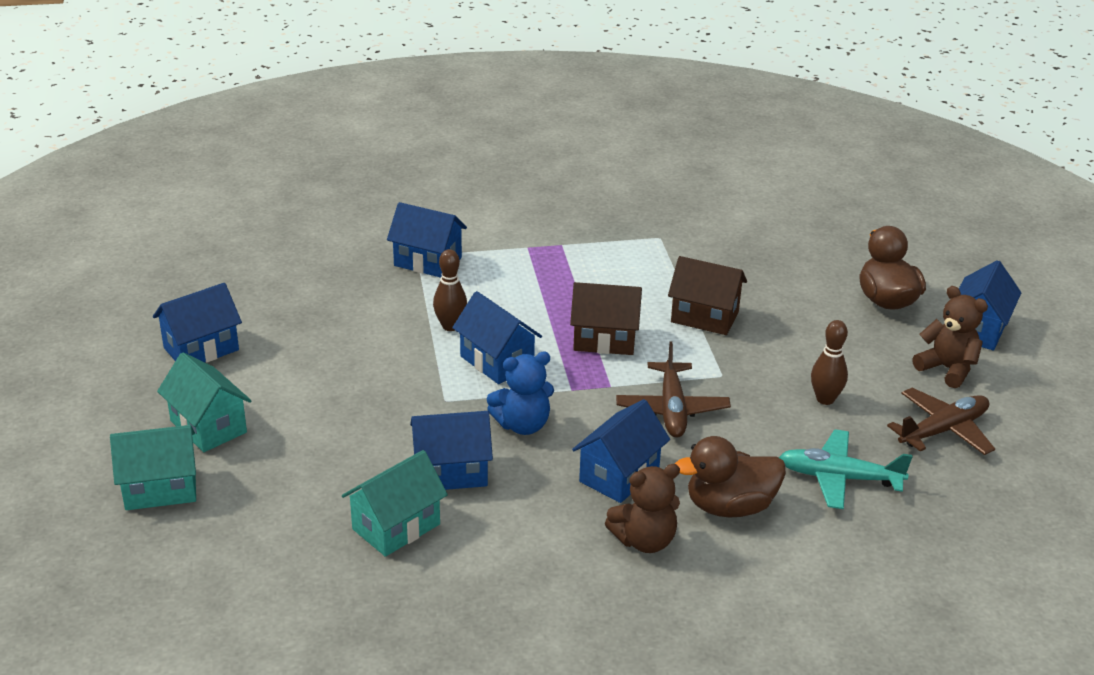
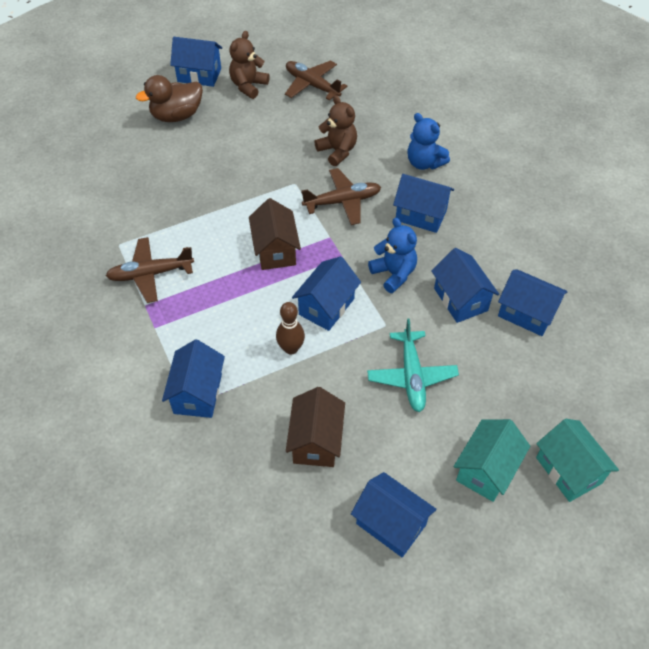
camera: 105 degrees left, 20 degrees up
turquoise house [342,450,448,557] -> blue house [498,270,568,336]
brown teddy bear [605,464,680,553] -> brown teddy bear moved to [315,95,357,166]
brown house [668,256,747,335] -> brown house moved to [286,387,345,467]
brown duck [675,436,786,517] -> blue teddy bear [407,113,450,170]
turquoise plane [779,429,913,509] -> turquoise plane moved to [367,318,459,412]
brown bowling pin [811,320,848,405] -> none
none -> brown plane [106,237,194,303]

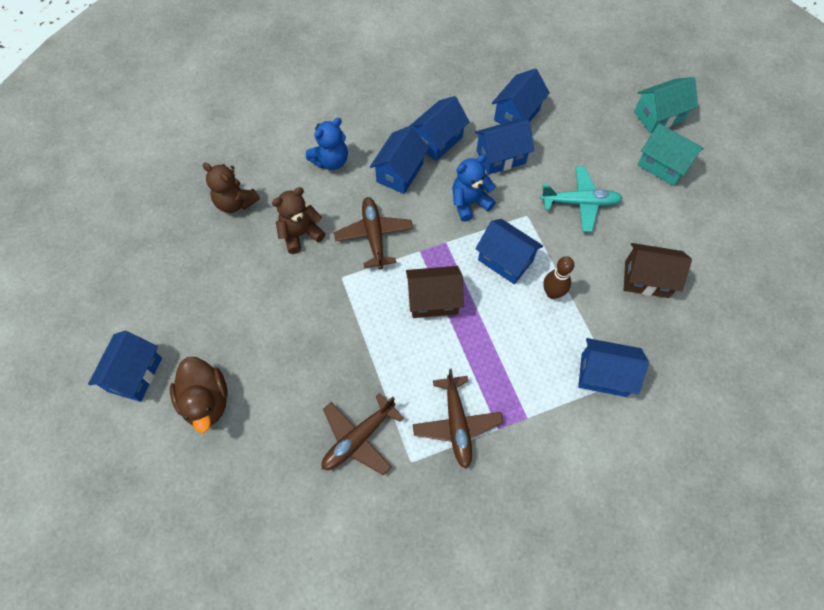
camera: 85 degrees left, 10 degrees up
brown teddy bear [229,31,269,99] -> brown teddy bear moved to [203,163,260,213]
brown plane [285,60,347,100] -> brown plane moved to [321,392,404,475]
blue house [351,472,437,557] -> blue house moved to [410,96,470,161]

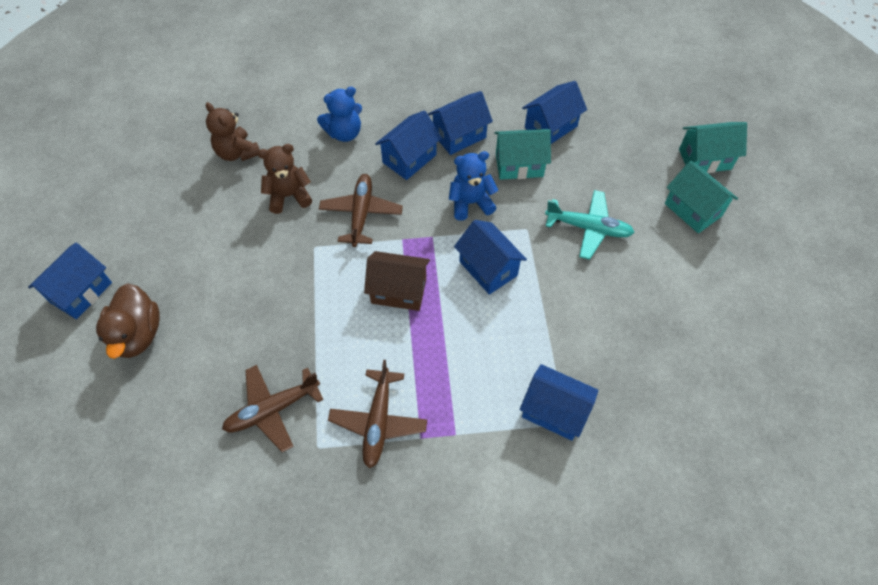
camera: 15 degrees right, 5 degrees down
blue house [475,120,534,175] -> turquoise house [494,129,551,180]
brown bowling pin [544,256,574,299] -> none
brown house [624,243,692,298] -> none

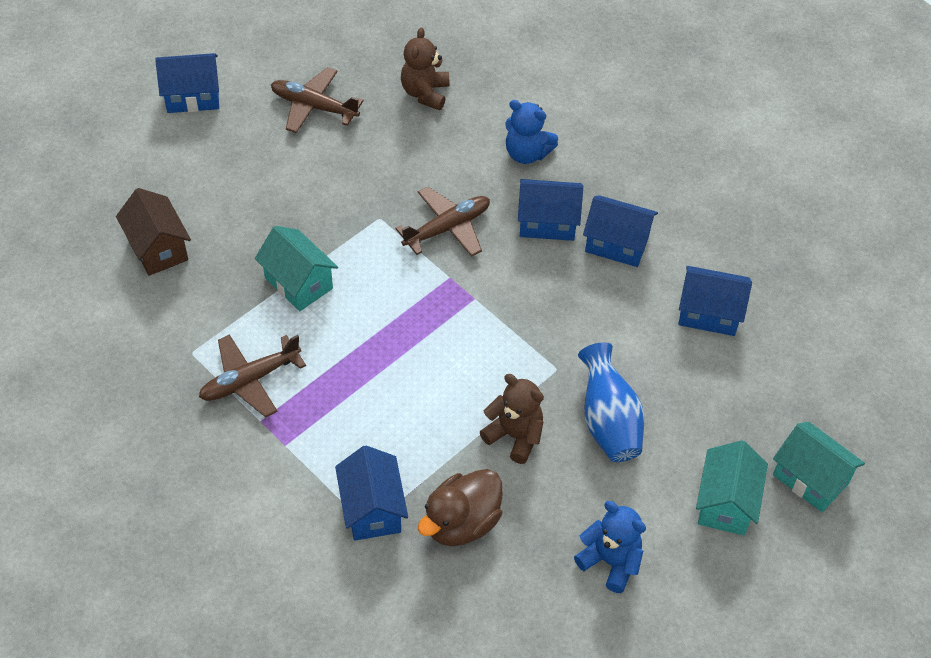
camera: 50 degrees right, 5 degrees down
brown duck [96,284,160,359] -> brown duck moved to [418,469,503,546]
brown plane [222,365,323,452] -> brown plane moved to [271,67,364,133]
brown teddy bear [258,144,312,214] -> brown teddy bear moved to [480,374,544,464]
brown house [364,251,430,311] -> brown house moved to [116,188,191,276]
blue teddy bear [449,151,498,221] -> blue teddy bear moved to [574,501,646,593]
blue house [454,220,527,295] -> none
turquoise house [494,129,551,180] -> turquoise house moved to [255,226,338,311]
turquoise plane [545,190,635,260] -> blue vase [578,342,644,462]

